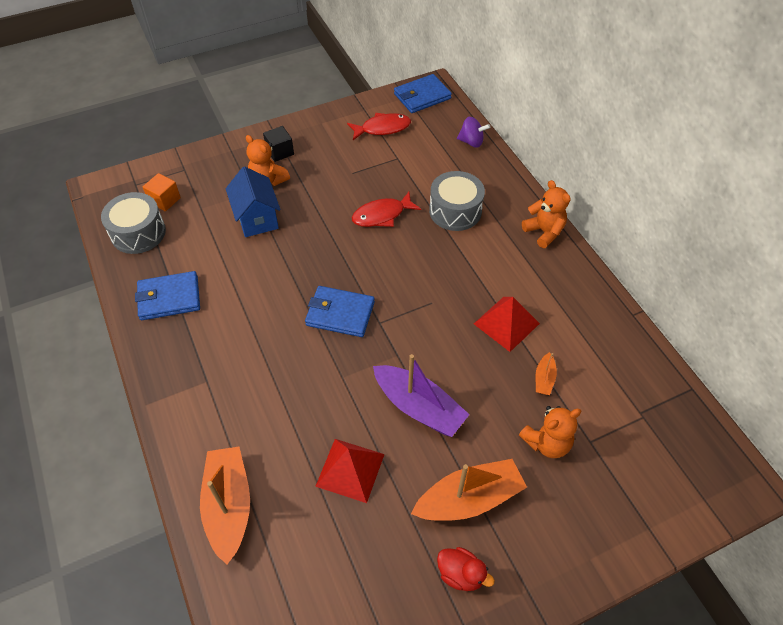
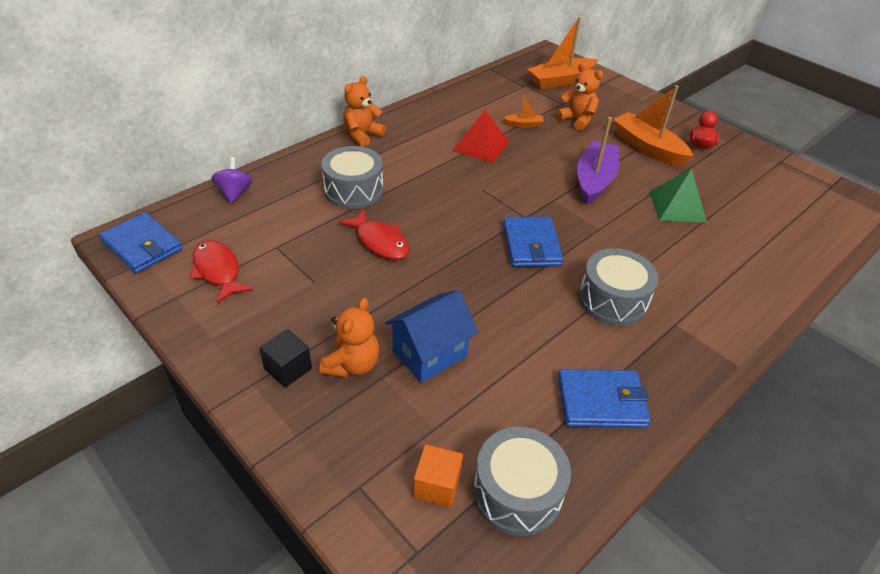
camera: 110 degrees left, 10 degrees down
blue wallet [135,271,200,320] -> blue wallet turned 60 degrees counterclockwise [558,369,651,428]
orange boat [200,447,250,564] -> orange boat moved to [527,17,598,89]
red pyramid [315,439,385,503] -> green pyramid [649,169,707,222]
none -> grey drum [579,248,658,326]

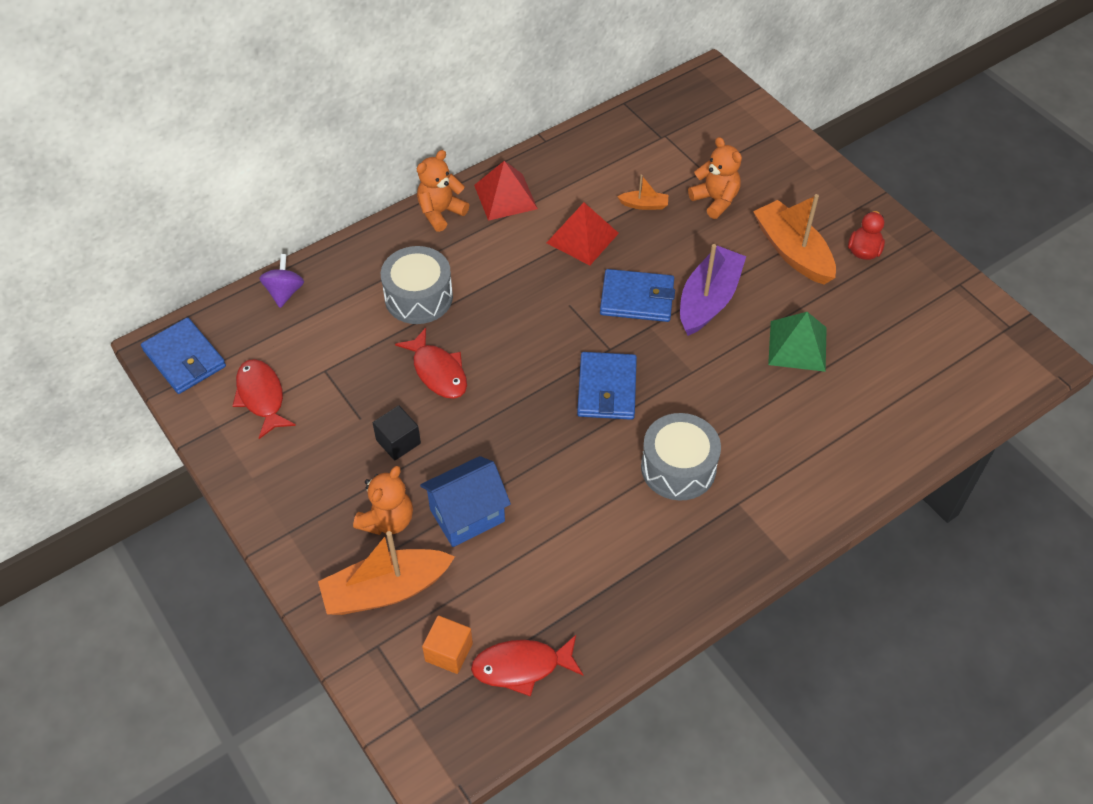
camera: 10 degrees right, 10 degrees up
black cube [259,329,312,388] -> black cube moved to [373,405,421,460]
grey drum [473,427,571,536] -> red fish [471,635,583,697]
orange boat [527,17,598,89] -> orange boat moved to [318,531,455,615]
blue wallet [558,369,651,428] -> blue wallet moved to [600,269,675,322]
none -> red pyramid [474,161,538,221]

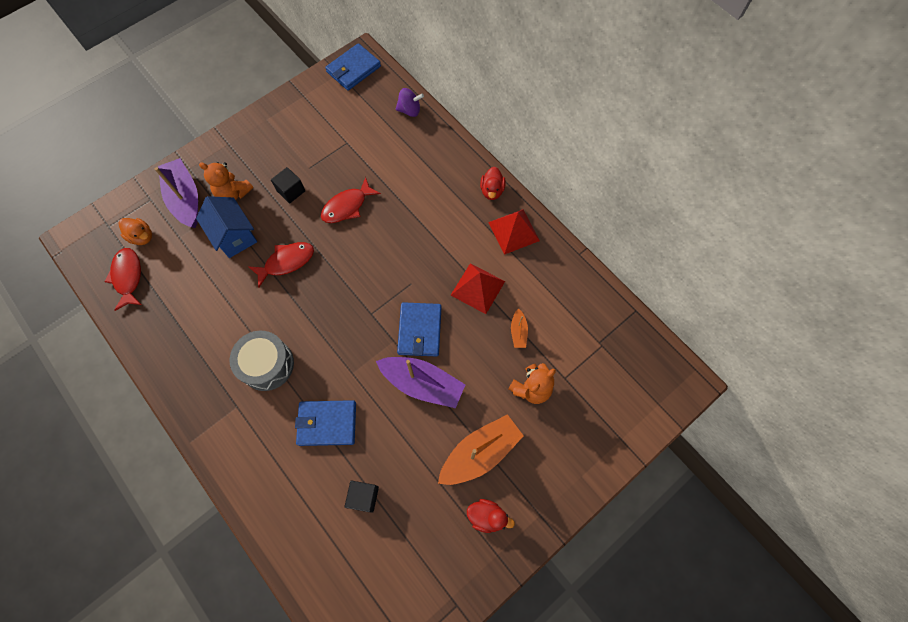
camera: 85 degrees right, 15 degrees up
red fish [232,359,296,439] -> red fish moved to [249,242,314,288]
orange boat [318,531,455,615] -> purple boat [155,158,198,228]
grey drum [381,246,453,324] -> none
orange teddy bear [417,150,469,232] -> red duck [480,167,506,200]
orange cube [422,616,473,674] -> orange duck [119,218,152,245]
blue wallet [577,352,637,420] -> blue wallet moved to [295,400,356,446]
green pyramid [768,312,827,372] -> none
none -> black cube [345,481,379,512]

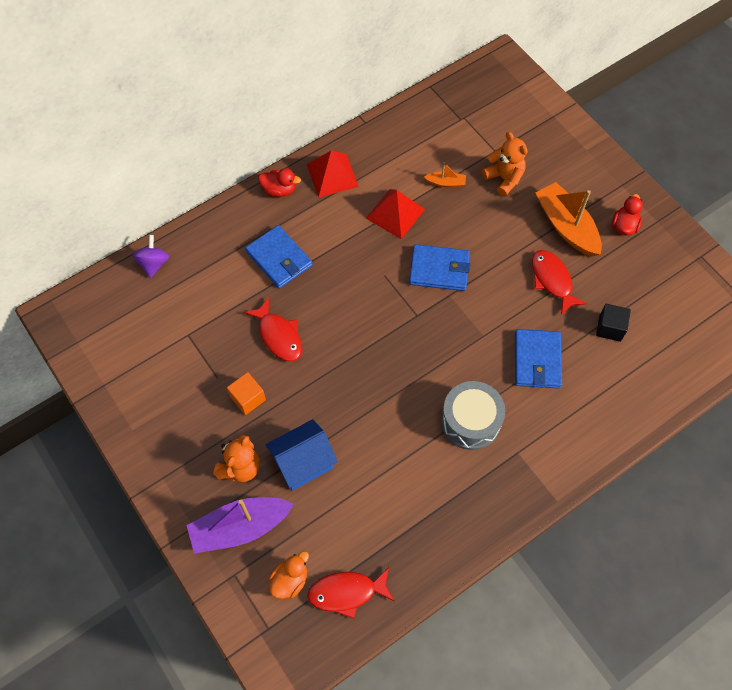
camera: 85 degrees left, 5 degrees down
red fish [249,242,314,288] -> red fish moved to [532,250,587,315]
black cube [271,167,305,203] -> orange cube [227,372,266,415]
blue wallet [325,43,381,91] -> blue wallet moved to [245,225,312,289]
purple boat [376,357,465,408] -> none

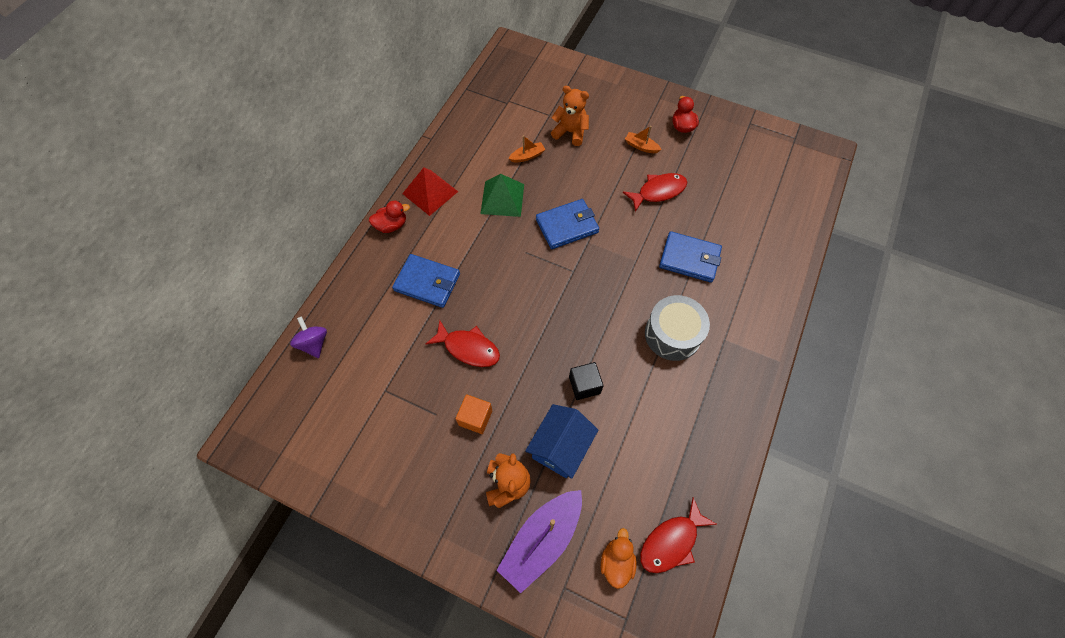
camera: 30 degrees left, 0 degrees up
red pyramid [366,189,425,239] -> green pyramid [480,174,524,217]
blue wallet [515,329,562,388] -> blue wallet turned 45 degrees counterclockwise [659,231,722,283]
red fish [532,250,587,315] -> red fish turned 120 degrees clockwise [623,173,687,212]
orange boat [536,182,602,257] -> orange boat [625,126,662,153], size x0.47
black cube [596,304,631,342] -> black cube moved to [569,362,604,400]

